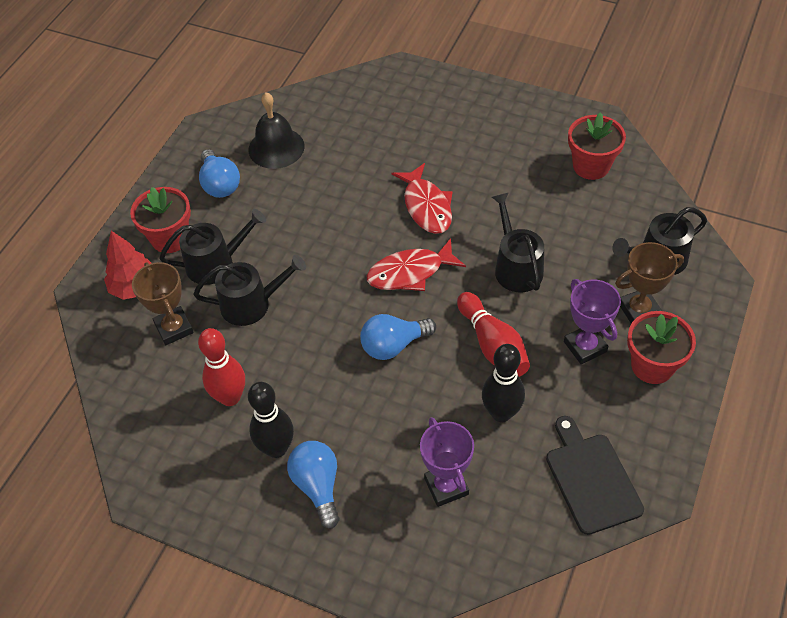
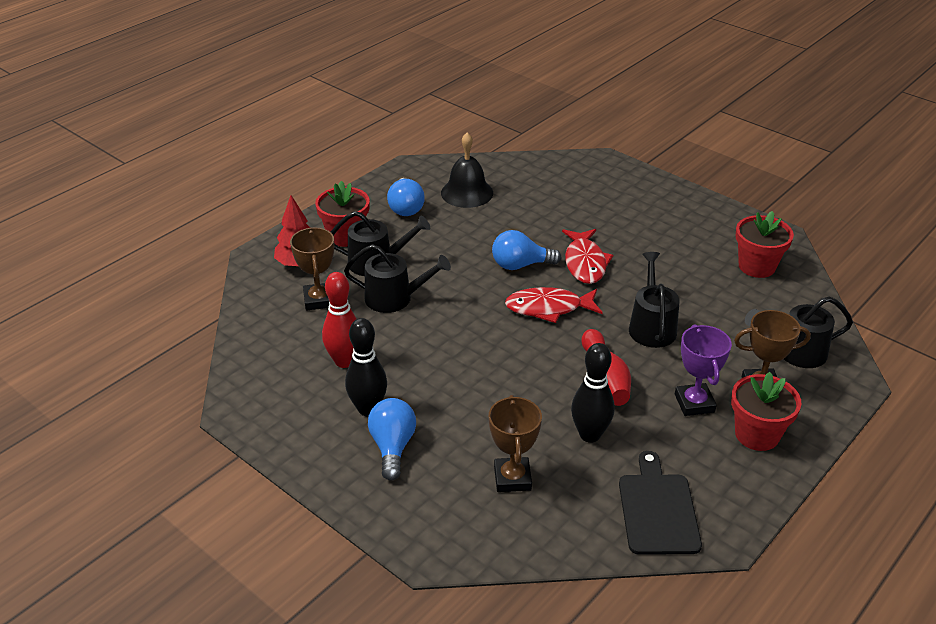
camera: 15 degrees right, 15 degrees down
blue light bulb [360,314,436,360] -> blue light bulb moved to [492,230,561,270]
purple trophy [420,417,474,507] -> brown trophy [489,395,542,492]

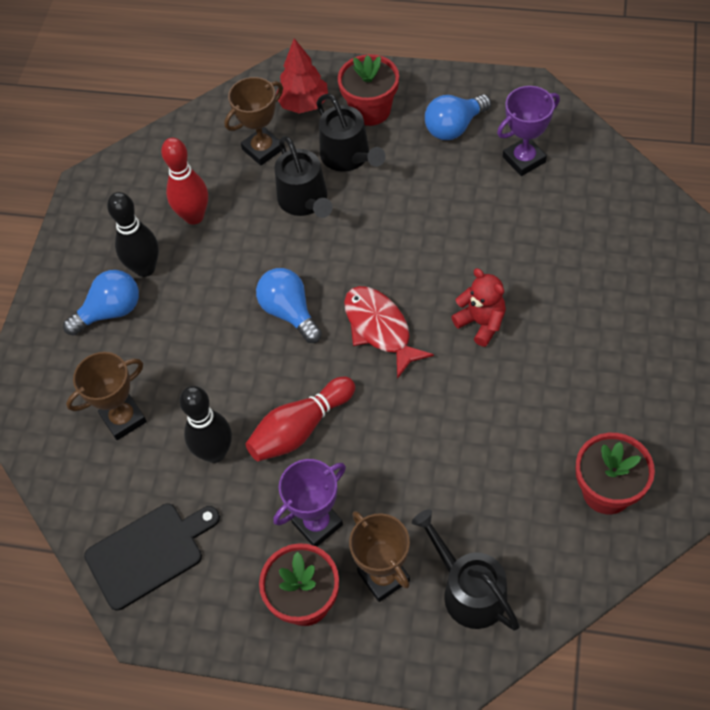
camera: 65 degrees right, 20 degrees up
black bell [441,133,493,208] -> purple trophy [497,86,560,176]
blue light bulb [492,230,561,270] -> blue light bulb moved to [256,268,322,343]
red fish [562,229,613,284] -> red teddy bear [451,268,506,347]
black watering can [629,252,680,348] -> none

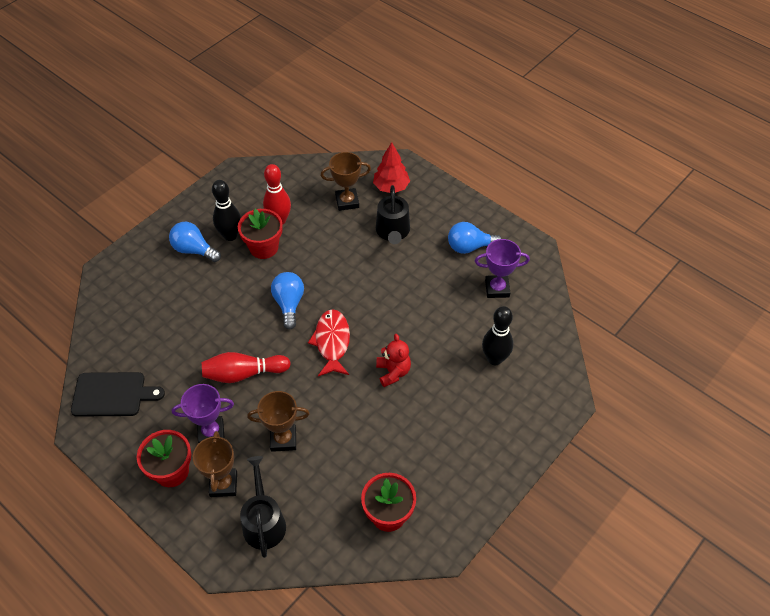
camera: 25 degrees right, 5 degrees down
blue light bulb [63,270,139,336] -> blue light bulb turned 150 degrees counterclockwise [169,222,221,262]
brown trophy [66,352,147,440] -> brown trophy moved to [247,391,310,452]
black bowling pin [179,386,232,463] -> black bowling pin moved to [482,306,513,365]
black watering can [274,136,333,218] -> none
red flower pot [338,54,399,126] -> red flower pot moved to [238,209,283,259]

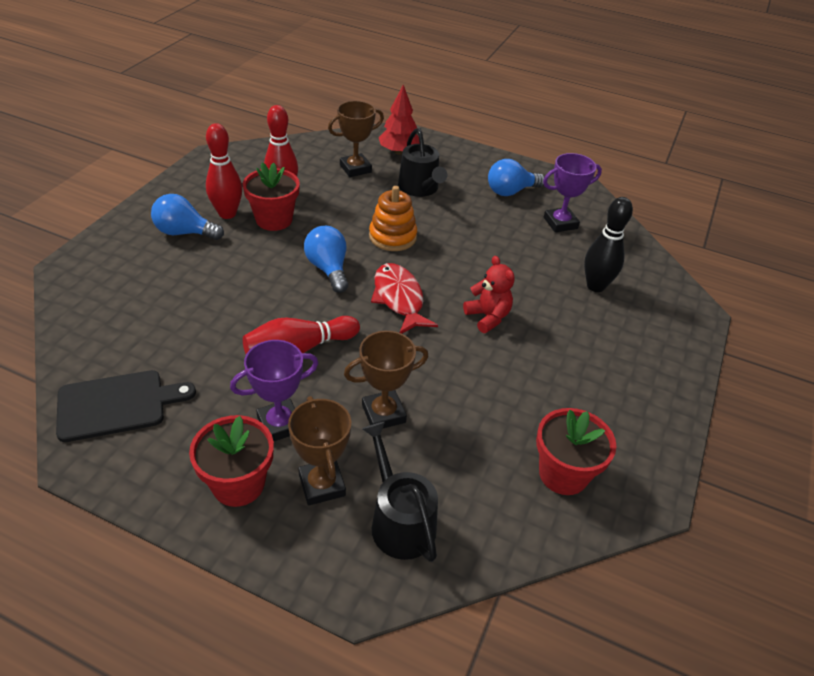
camera: 20 degrees left, 10 degrees down
black bowling pin [212,180,241,241] -> red bowling pin [206,123,242,219]
none -> orange stacking toy [369,186,417,251]

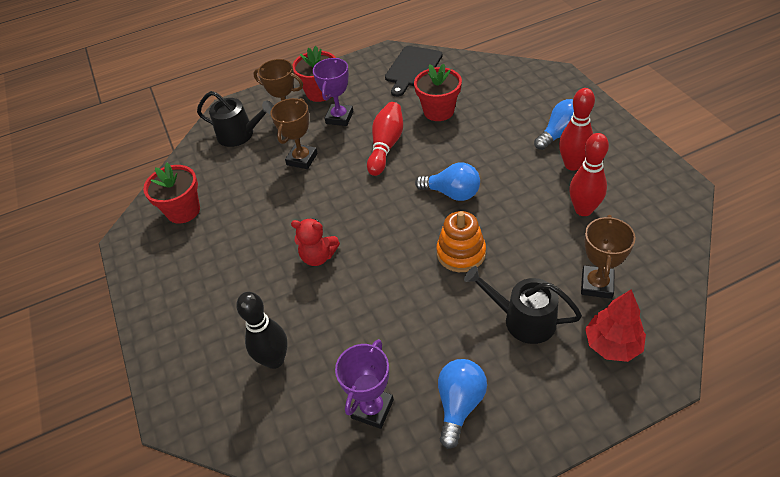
camera: 140 degrees right, 5 degrees up
red flower pot [242,163,300,231] -> red flower pot moved to [414,64,462,121]
red fish [371,263,438,334] -> none

